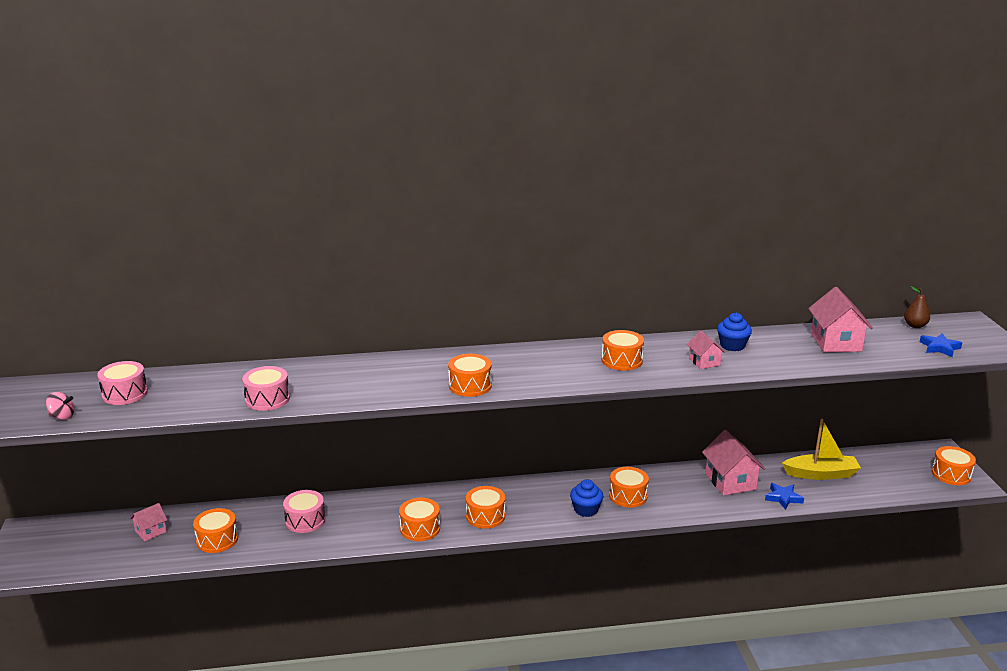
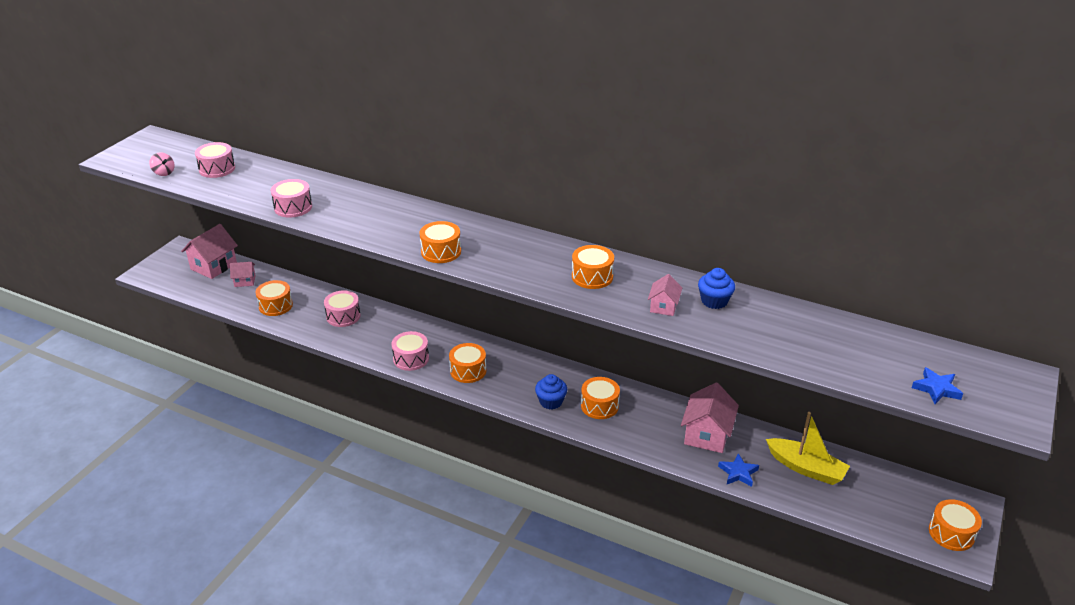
camera: 35 degrees right, 10 degrees up
orange drum [399,498,440,541] -> pink drum [391,331,429,371]
pink house [808,287,873,352] -> pink house moved to [181,224,238,279]
brown pear [904,286,930,328] -> none

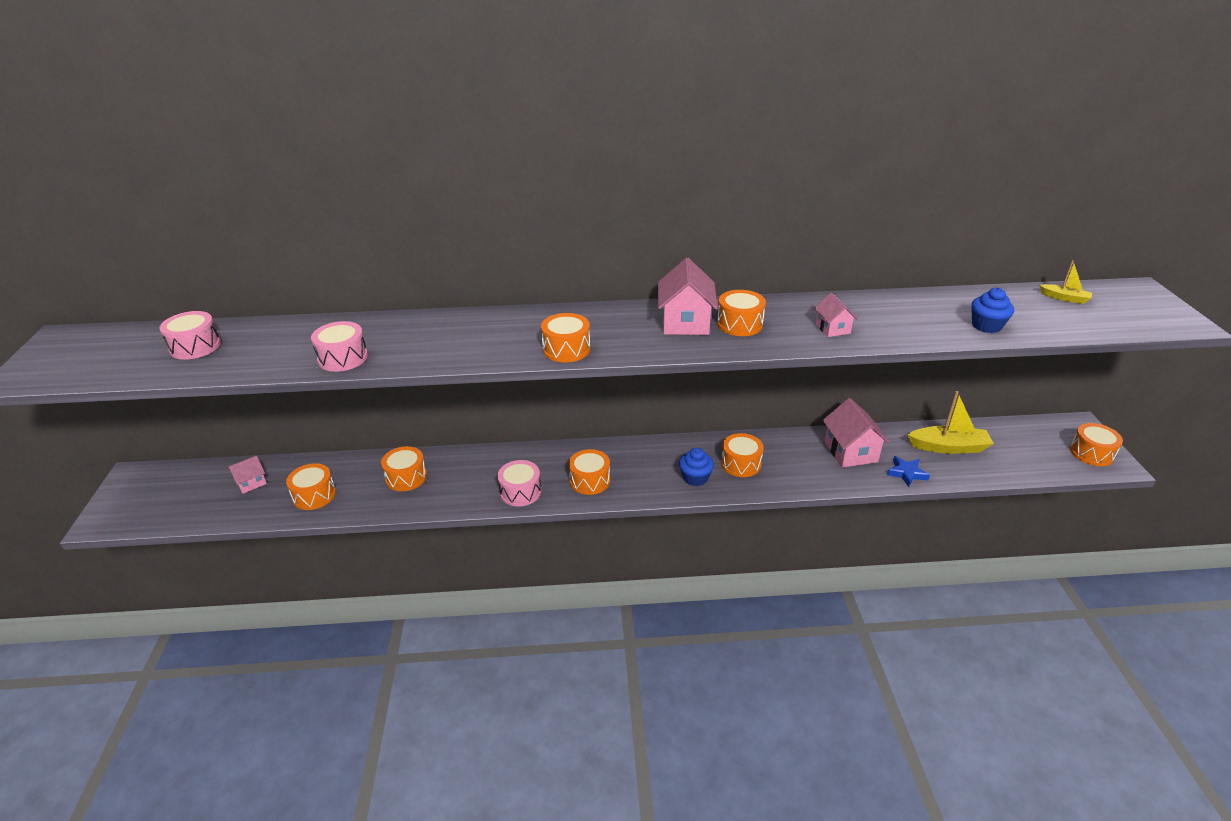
camera: 30 degrees left, 0 degrees up
pink spinning top [149,152,175,176] -> none
pink house [181,224,238,279] -> pink house moved to [658,258,718,335]
pink drum [324,290,361,327] -> orange drum [381,446,427,491]
blue cupcake [698,268,735,309] -> blue cupcake moved to [971,288,1014,333]
blue star [912,367,963,404] -> none
none -> yellow boat [1040,260,1092,304]

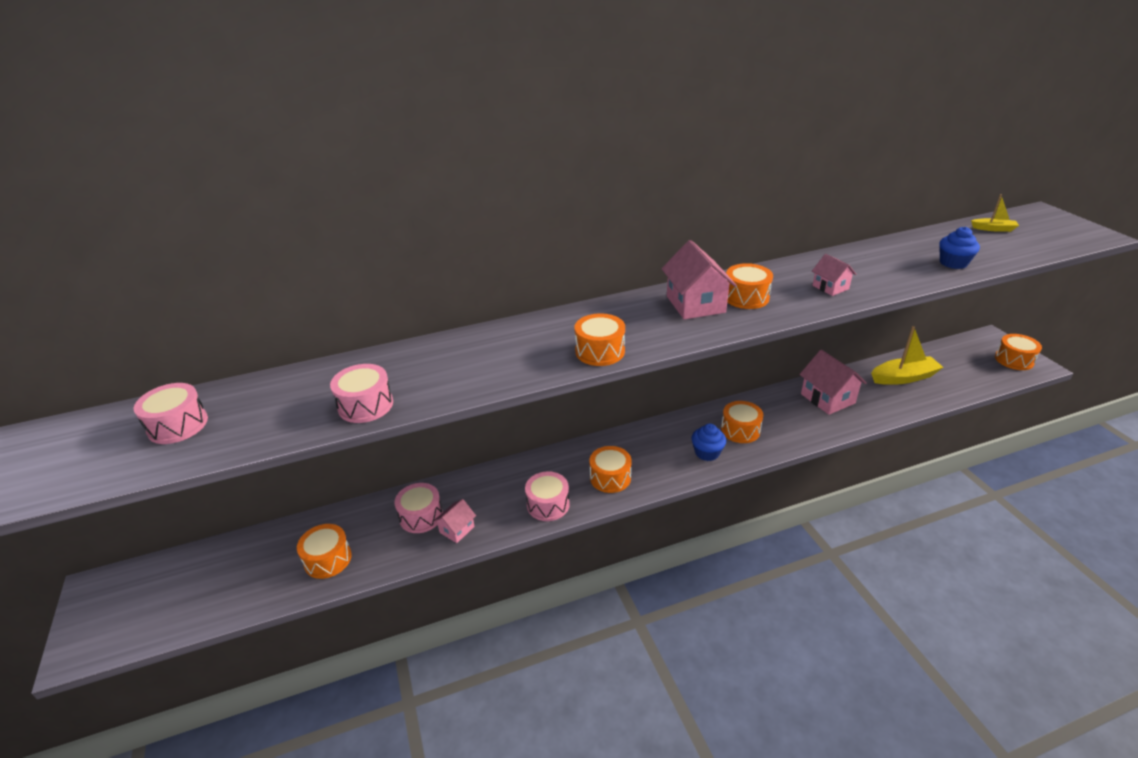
camera: 15 degrees left, 0 degrees up
pink house [229,456,267,494] -> pink house moved to [434,499,476,543]
orange drum [381,446,427,491] -> pink drum [394,483,443,533]
blue star [887,456,930,487] -> none

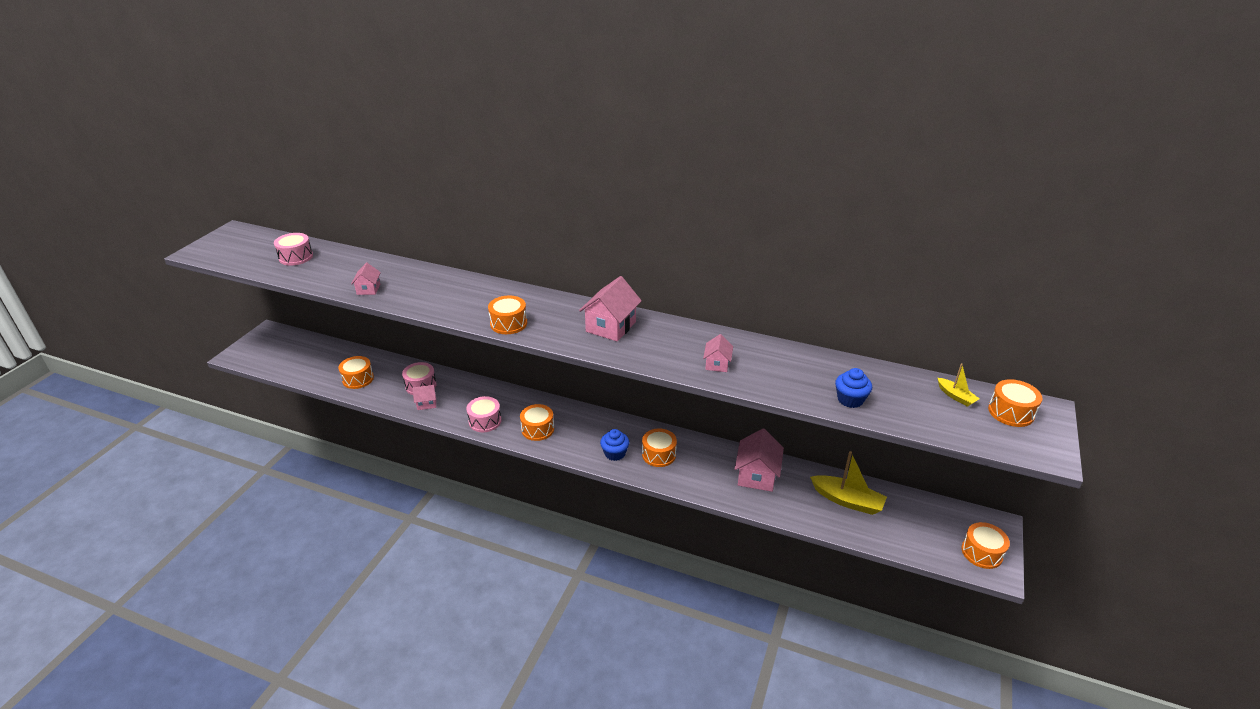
camera: 40 degrees right, 0 degrees up
pink drum [330,364,393,423] -> pink house [351,263,381,295]
orange drum [726,263,773,309] -> orange drum moved to [988,379,1043,427]

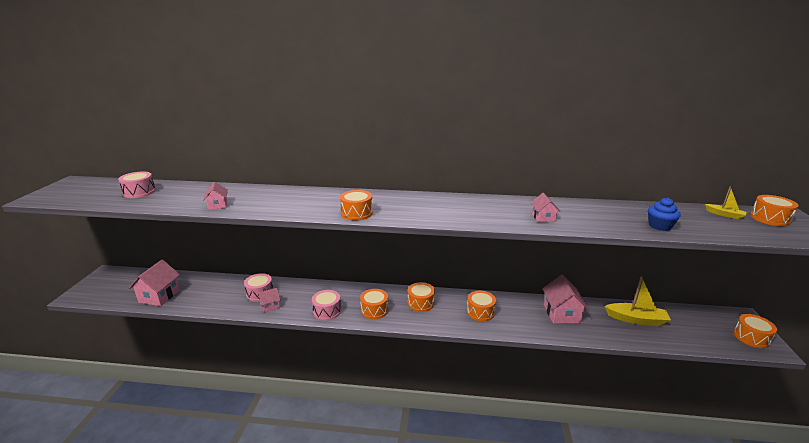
camera: 15 degrees left, 10 degrees down
orange drum [338,356,374,389] -> orange drum moved to [408,282,435,312]
pink house [579,276,642,342] -> pink house moved to [129,260,180,306]
blue cupcake [600,429,629,461] -> none

